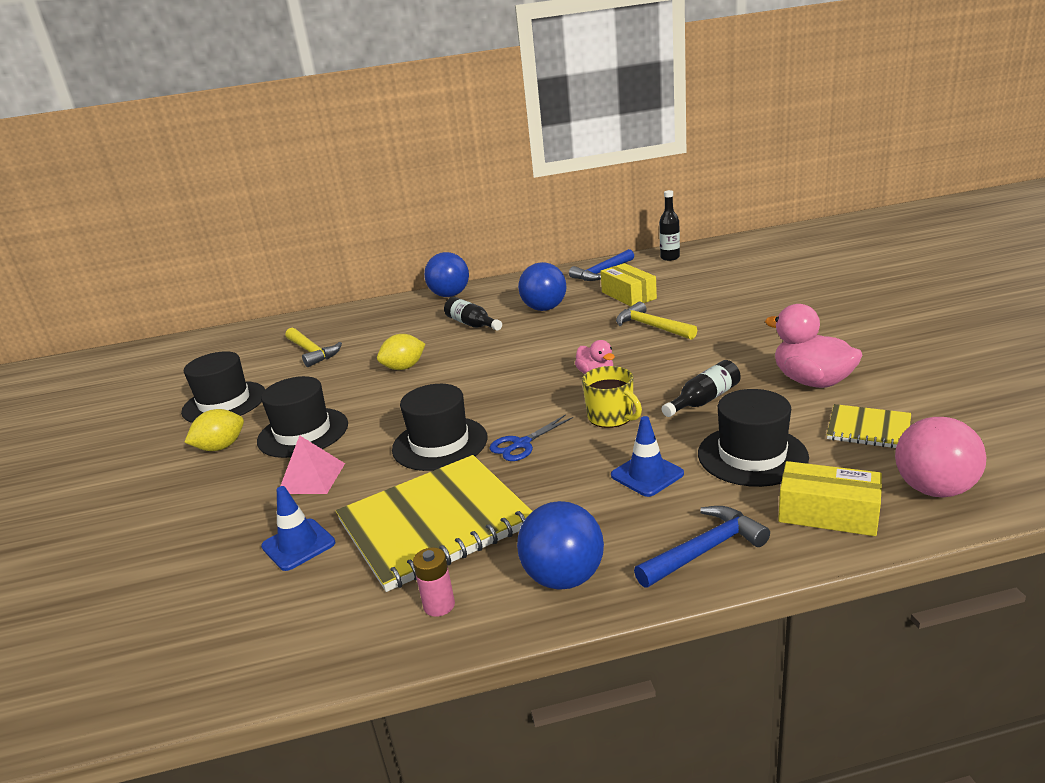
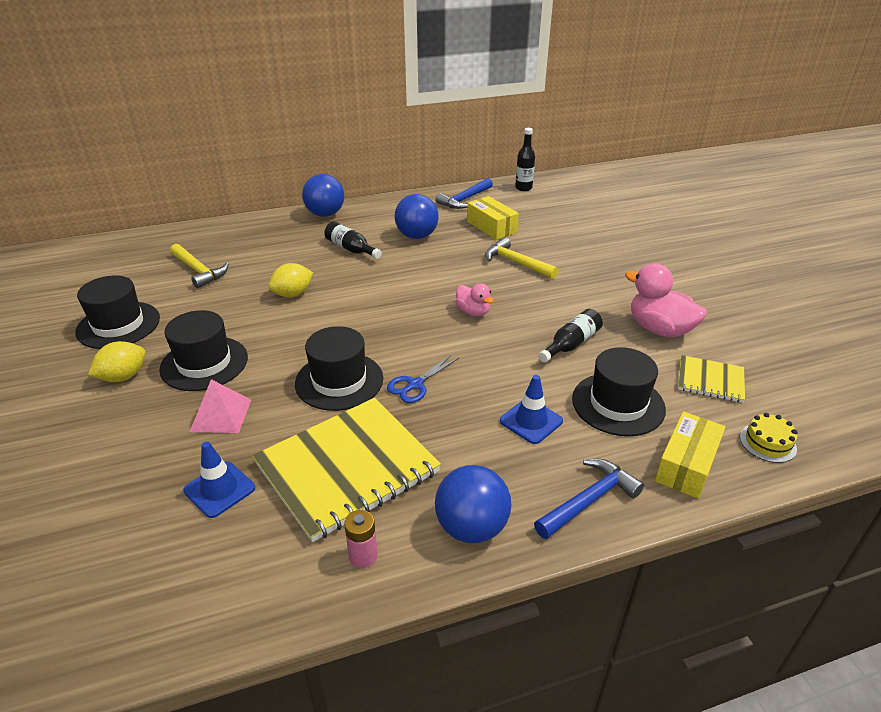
camera: 10 degrees left, 10 degrees up
yellow mug [582,366,642,428] -> none
yellow box [778,461,882,536] -> yellow box turned 75 degrees counterclockwise [655,411,726,499]
pink ball [895,417,986,497] -> yellow cake [740,413,798,463]

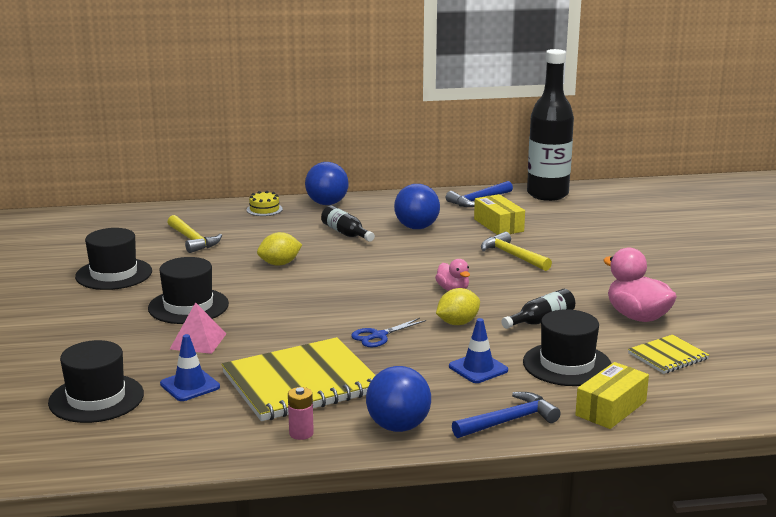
camera: 10 degrees right, 15 degrees down
yellow lemon [88,341,146,382] -> yellow lemon moved to [436,288,480,325]
black hat [295,326,383,411] -> black hat moved to [48,340,144,423]
black bottle [515,128,535,191] -> black bottle [527,49,574,201], size x2.19
yellow notebook [678,355,745,403] -> yellow notebook turned 60 degrees counterclockwise [628,335,709,374]
yellow cake [740,413,798,463] -> yellow cake moved to [247,191,283,216]

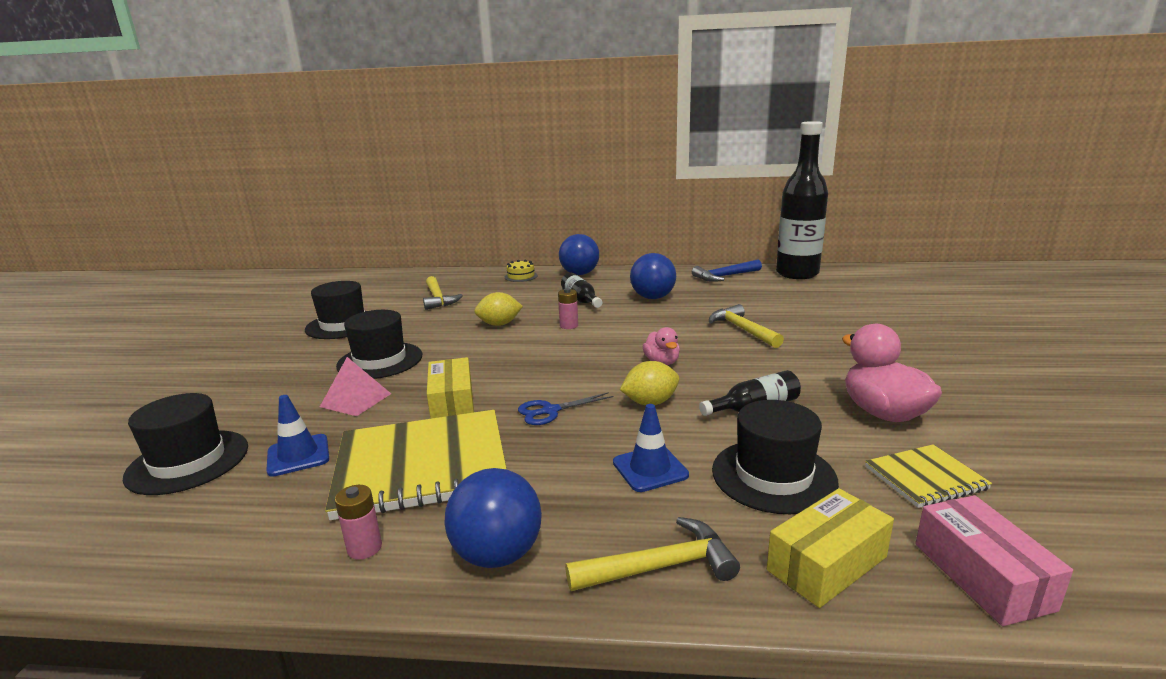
camera: 15 degrees right, 0 degrees up
blue hammer [452,392,561,438] -> yellow hammer [565,517,740,591]
yellow box [474,194,525,235] -> yellow box moved to [427,357,474,419]
none -> pink battery [558,288,578,329]
none -> pink box [915,495,1073,626]

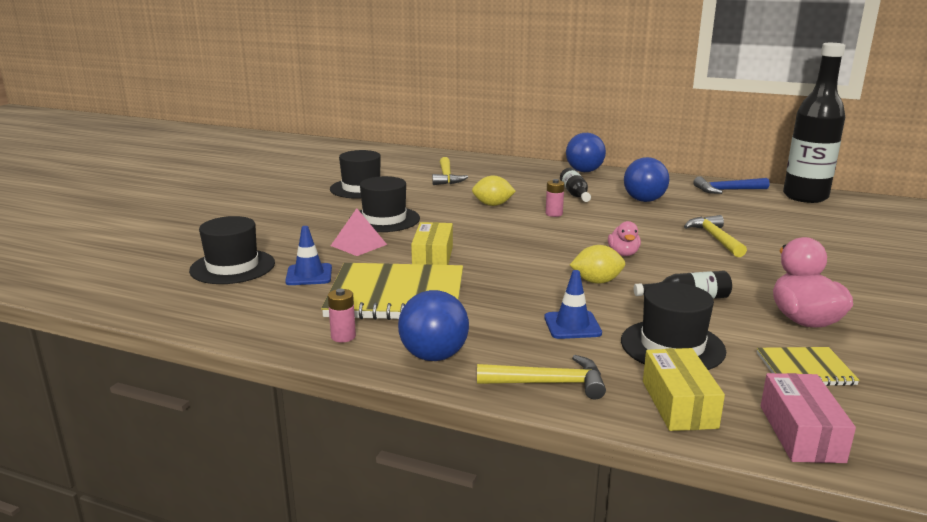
camera: 15 degrees right, 0 degrees up
yellow cake [505,260,538,282] -> none
blue scissors [518,392,614,425] -> none
yellow box [767,488,894,608] -> yellow box turned 75 degrees counterclockwise [643,348,725,431]

